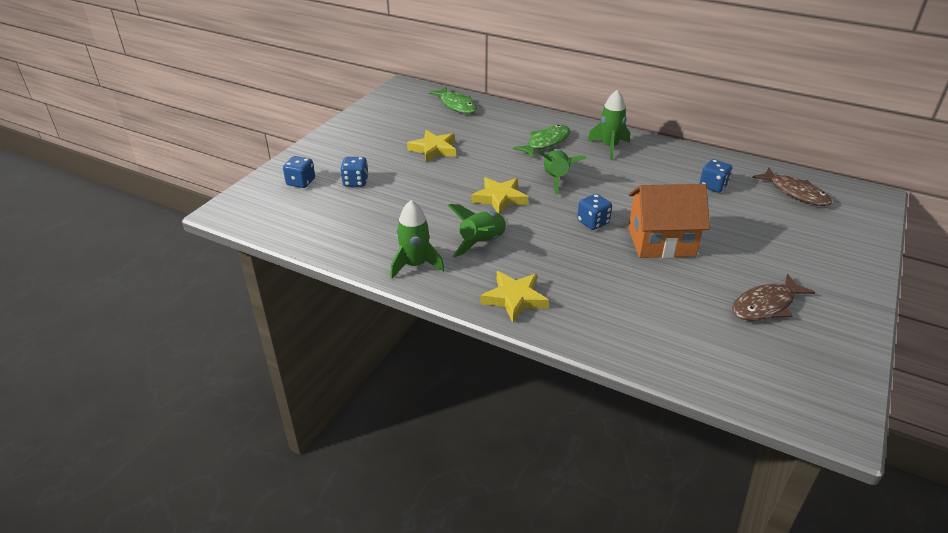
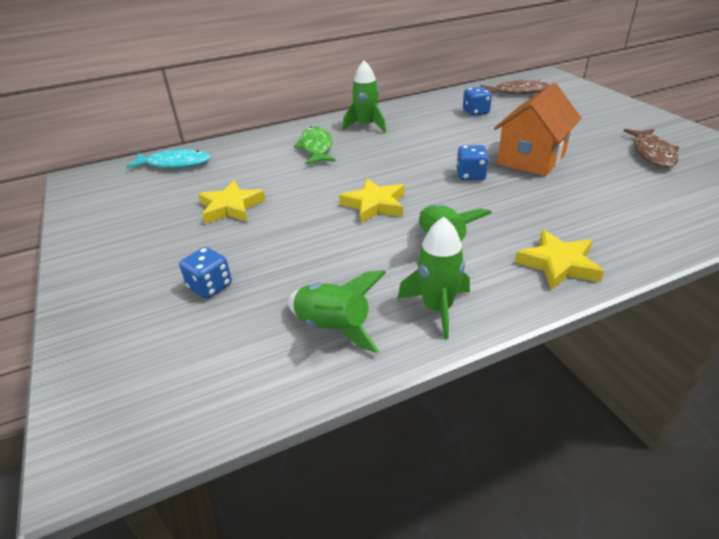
camera: 50 degrees left, 0 degrees up
blue dice [283,156,315,188] -> none
green fish [428,87,477,114] -> turquoise fish [126,148,211,168]
green rocket [539,149,586,195] -> green rocket moved to [288,270,387,353]

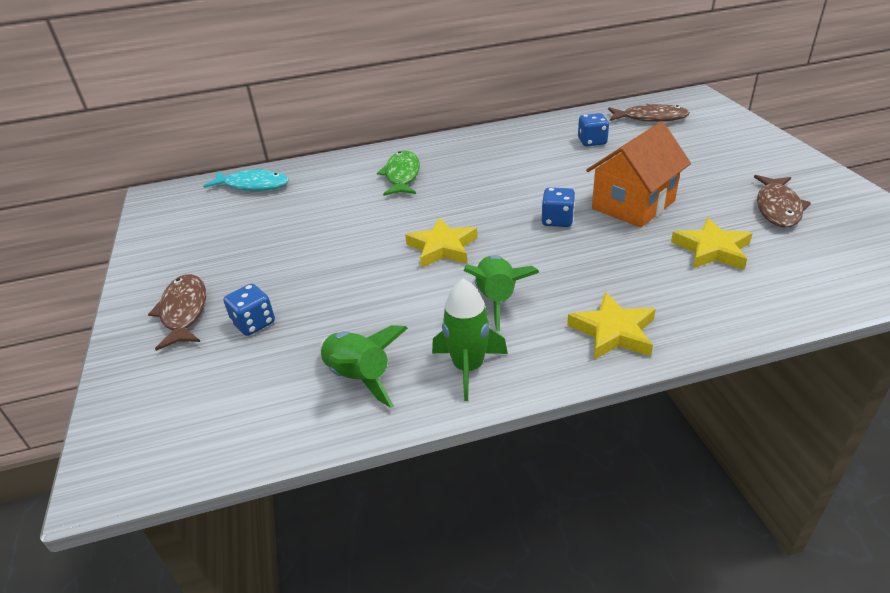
camera: 10 degrees right, 0 degrees up
yellow star [198,180,265,224] -> yellow star moved to [671,218,753,270]
green rocket [343,61,386,132] -> none
none -> brown fish [148,274,206,351]

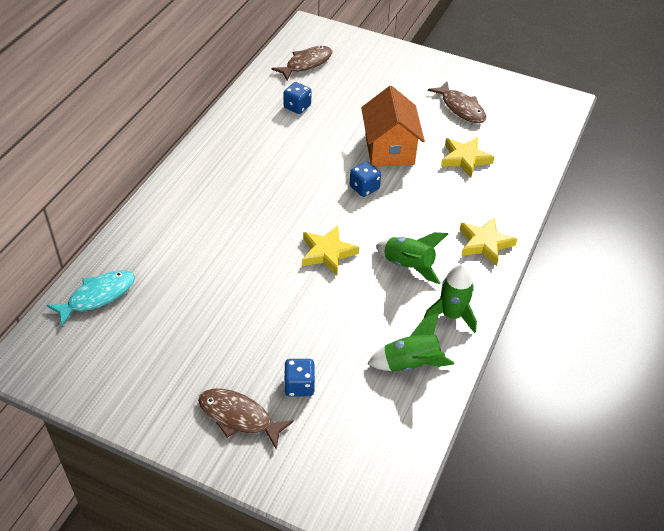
camera: 55 degrees left, 10 degrees up
green fish [377,151,420,196] -> none

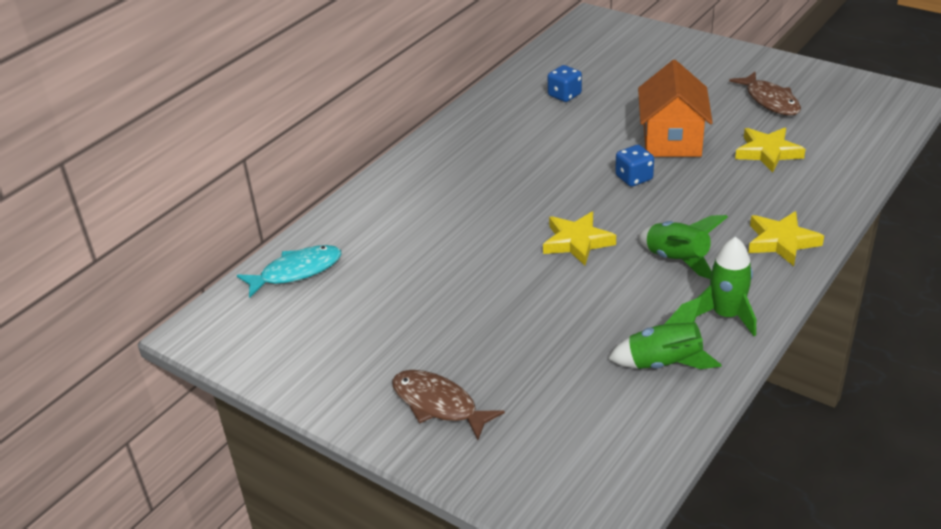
camera: 15 degrees right, 10 degrees down
brown fish [271,46,332,81] -> none
blue dice [284,359,315,397] -> none

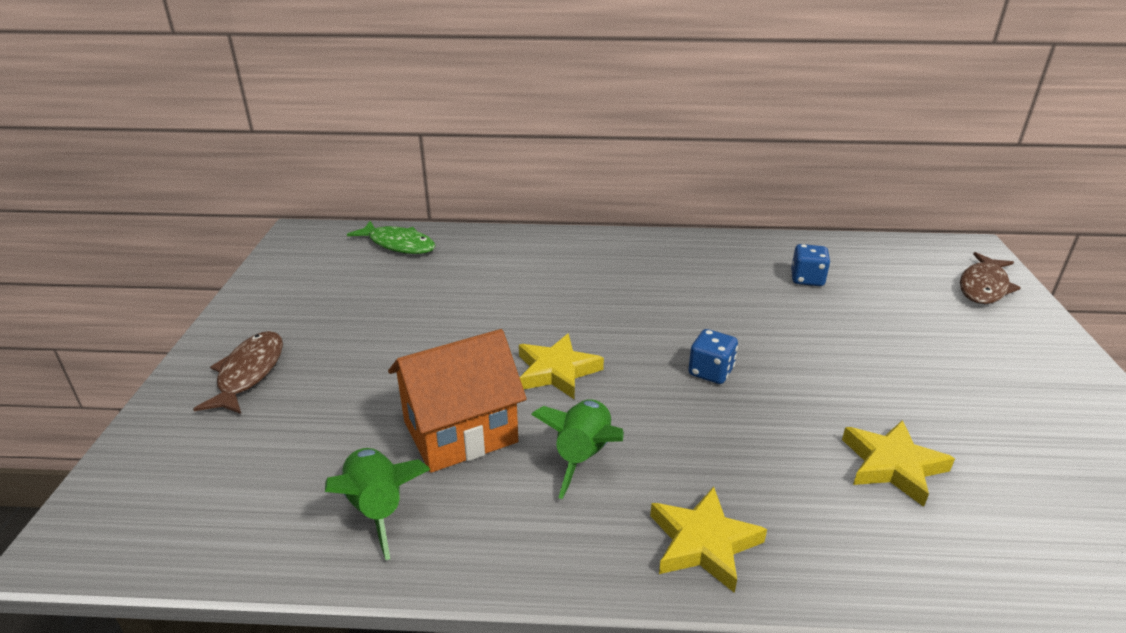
camera: 55 degrees right, 5 degrees down
turquoise fish [237,245,342,298] -> green fish [347,221,435,254]
orange house [638,60,713,157] -> orange house moved to [388,329,527,473]
green rocket [696,237,756,336] -> none
brown fish [729,72,801,116] -> brown fish moved to [960,252,1021,304]

